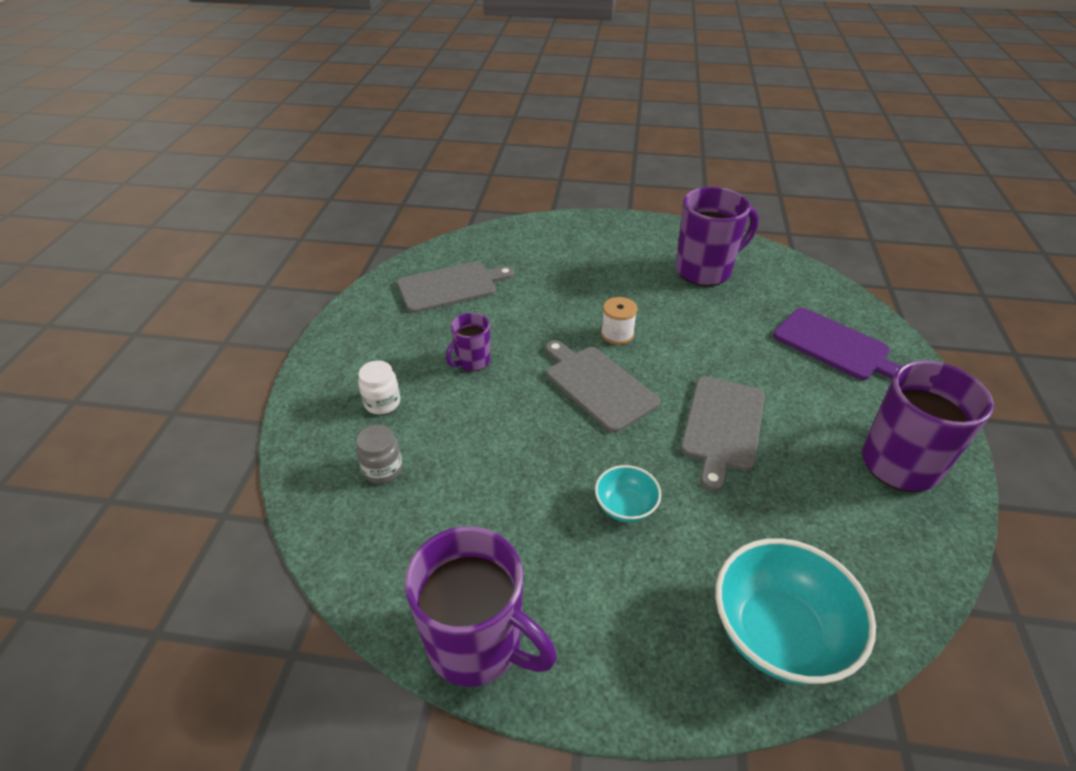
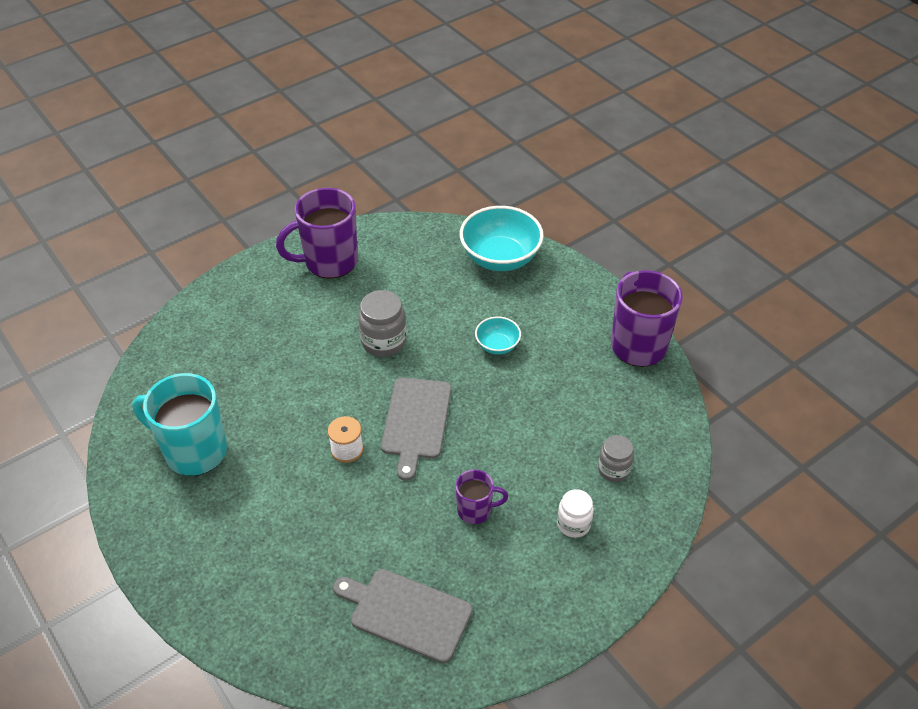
camera: 135 degrees left, 5 degrees up
purple mug [676,187,759,286] -> turquoise mug [132,373,227,476]
grey cutting board [681,376,765,491] -> grey jar [358,290,407,357]
purple cutting board [773,308,901,380] -> none

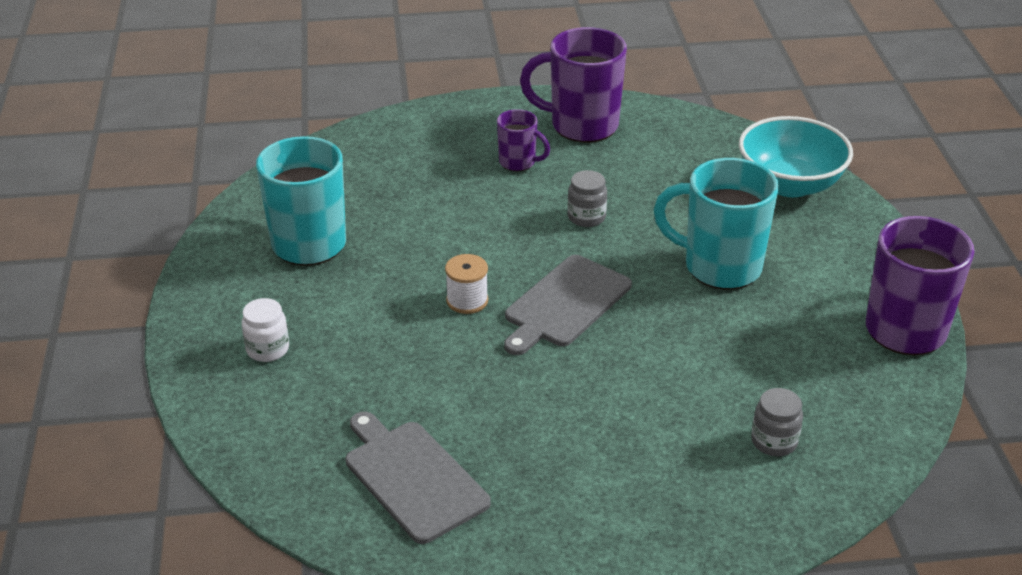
camera: 30 degrees right, 10 degrees down
grey jar [358,290,407,357] -> grey jar [567,170,607,227], size x0.65
purple mug [455,469,508,524] -> purple mug moved to [497,109,550,171]
turquoise bowl [475,317,521,355] -> turquoise mug [653,158,779,290]
white jar [557,489,594,538] -> white jar moved to [242,298,289,362]

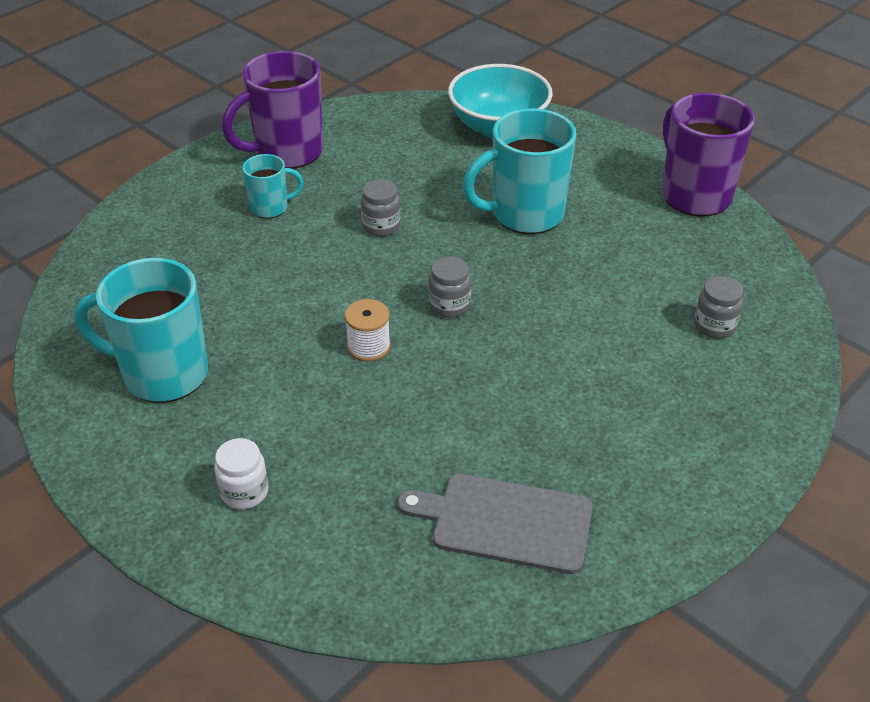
camera: 40 degrees left, 5 degrees up
purple mug [497,109,550,171] -> turquoise mug [242,154,304,219]
grey cutting board [504,255,632,355] -> grey jar [429,256,471,318]

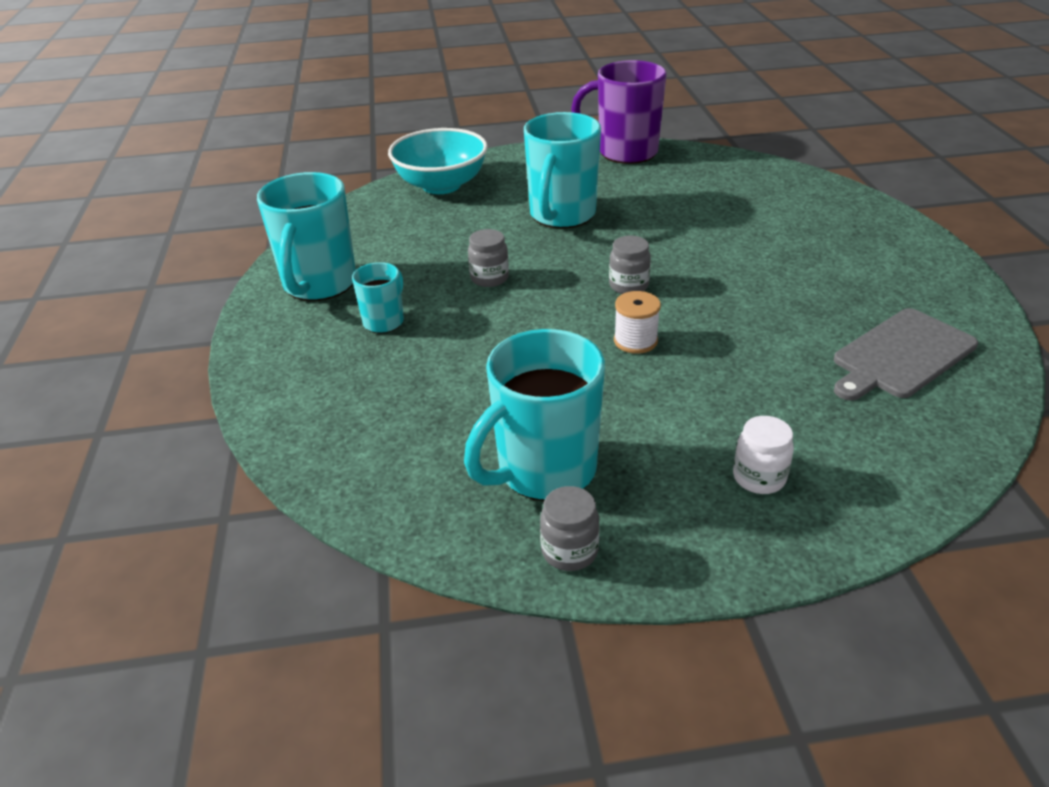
camera: 50 degrees left, 5 degrees down
purple mug [222,51,323,169] -> turquoise mug [257,172,356,301]
grey jar [694,276,743,339] -> grey jar moved to [540,486,599,571]

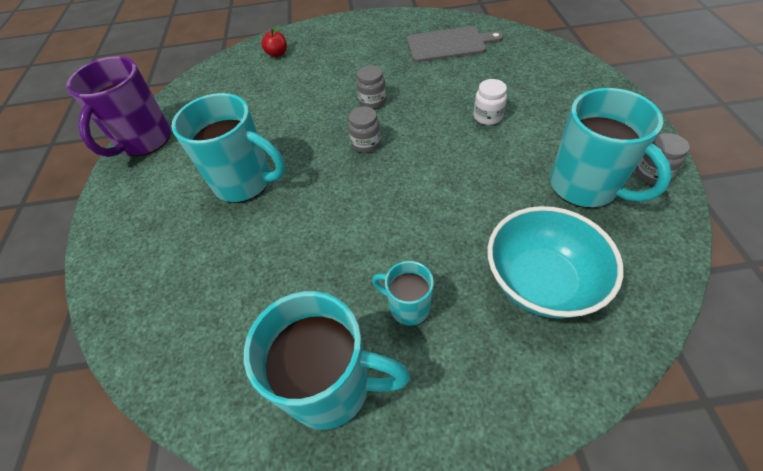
camera: 85 degrees left, 15 degrees up
turquoise bowl [388,128,488,194] -> turquoise bowl moved to [487,206,624,319]
grey jar [468,229,509,287] -> grey jar moved to [357,65,386,109]
white spool [614,291,661,354] -> none
white jar [733,416,794,494] -> white jar moved to [473,79,507,125]
grey cutting board [834,308,978,401] -> grey cutting board turned 60 degrees counterclockwise [407,26,503,62]
none -> red apple [262,25,287,57]

